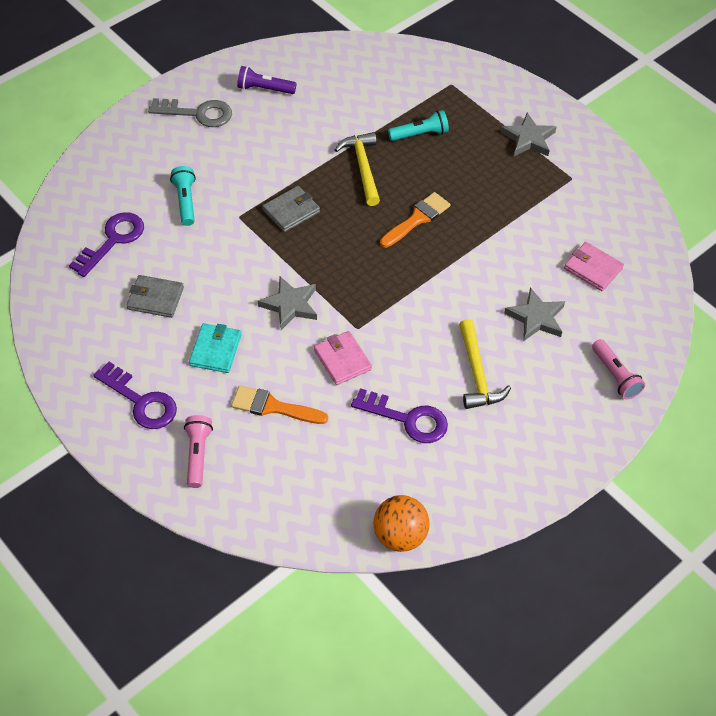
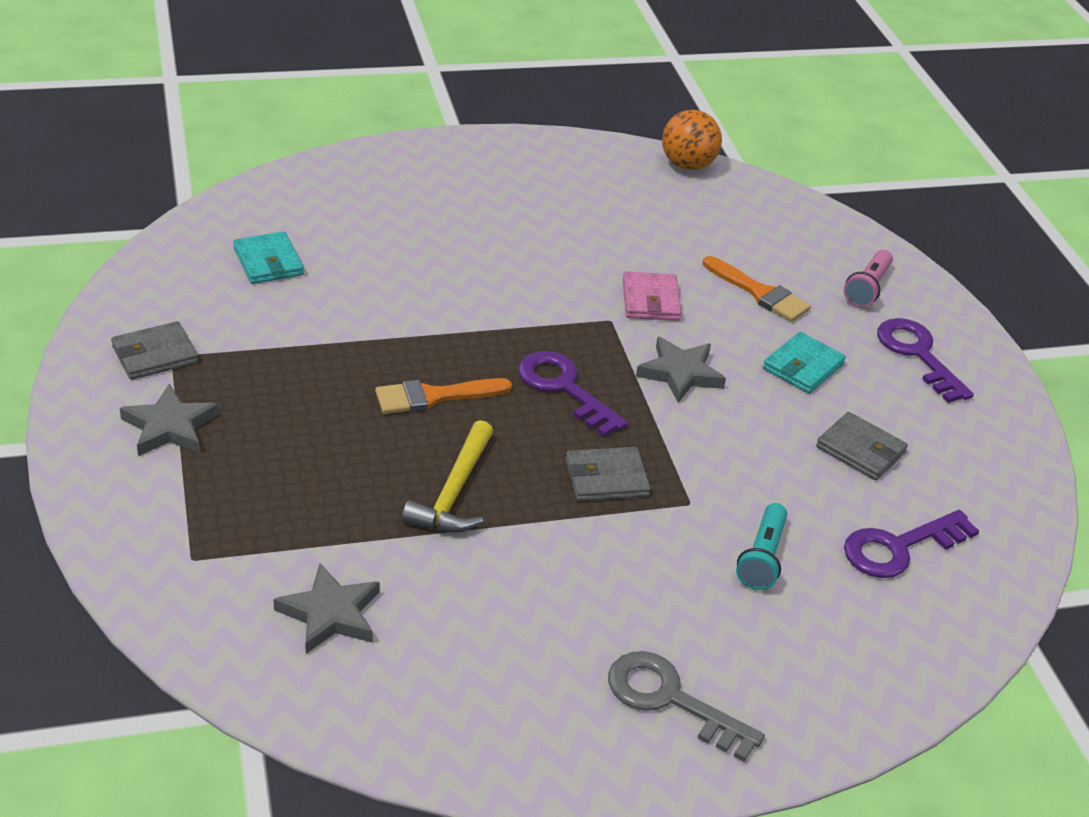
camera: 155 degrees left, 15 degrees down
purple flashlight [237,66,297,94] -> none
purple key [351,388,448,443] -> purple key moved to [518,351,628,437]
turquoise flashlight [388,110,449,141] -> none
yellow hammer [459,319,511,409] -> none
grey star [504,287,565,341] -> grey star moved to [273,563,380,654]
pink wallet [564,242,624,291] -> turquoise wallet [233,231,304,284]
pink flashlight [592,339,645,400] -> none
none -> grey wallet [111,321,198,380]

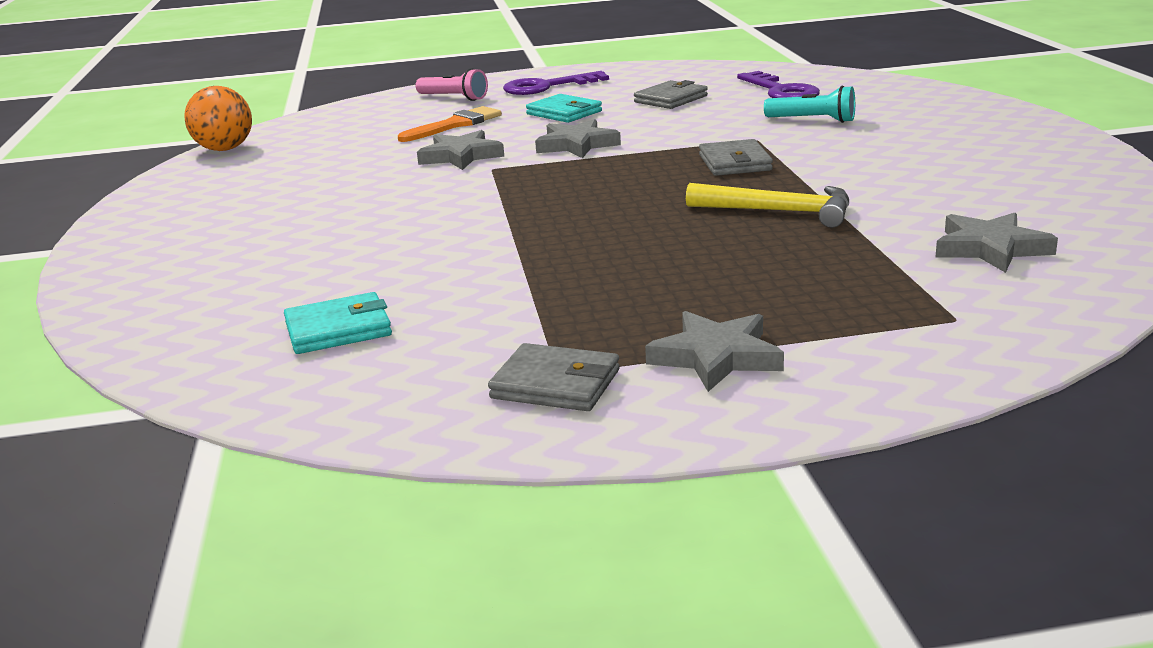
camera: 80 degrees left, 15 degrees down
grey wallet [111,321,198,380] -> grey wallet turned 45 degrees counterclockwise [488,343,620,411]
orange brush [375,378,512,414] -> none
purple key [518,351,628,437] -> none
grey key [608,651,765,762] -> none
pink wallet [623,271,681,321] -> grey star [417,130,504,170]

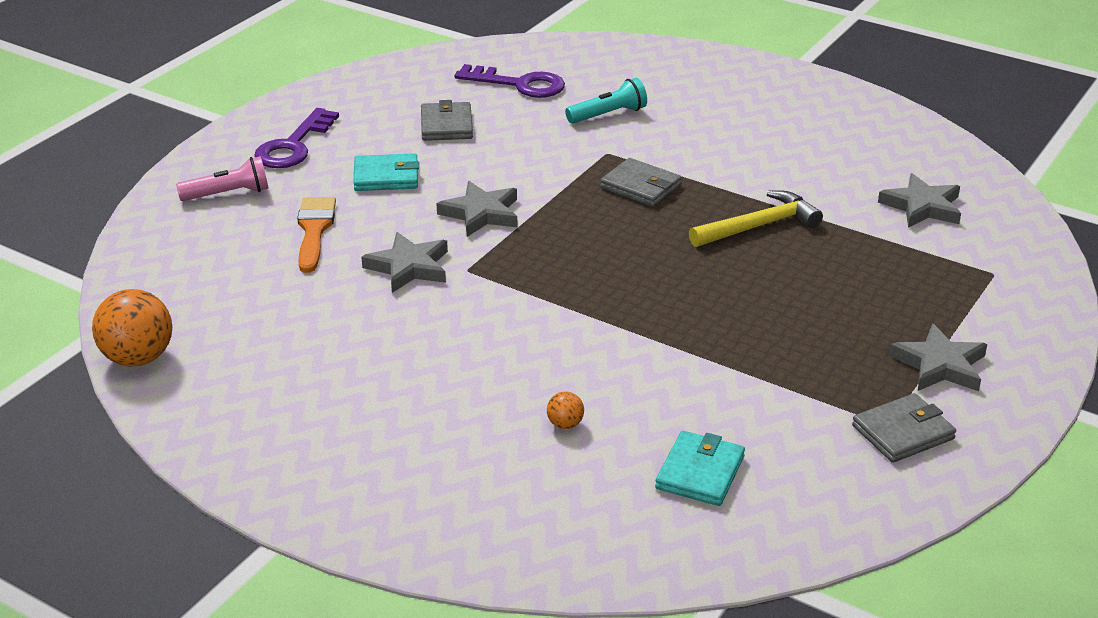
camera: 50 degrees left, 10 degrees up
none -> orange ball [547,392,584,429]

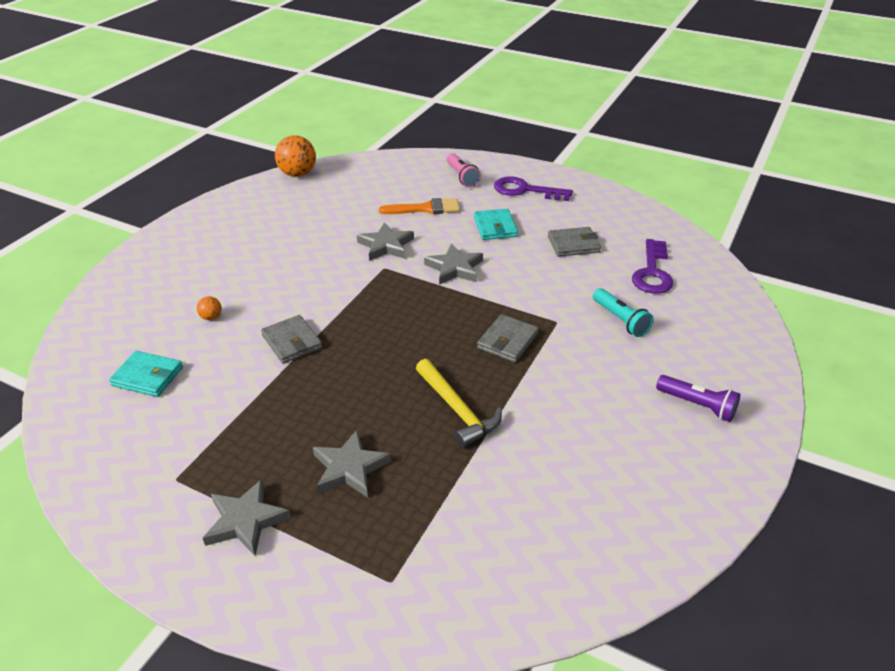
camera: 85 degrees right, 5 degrees up
grey wallet [852,393,956,463] -> grey wallet moved to [261,315,322,364]
grey star [878,173,961,228] -> grey star moved to [313,430,391,498]
none -> purple flashlight [656,375,740,422]

